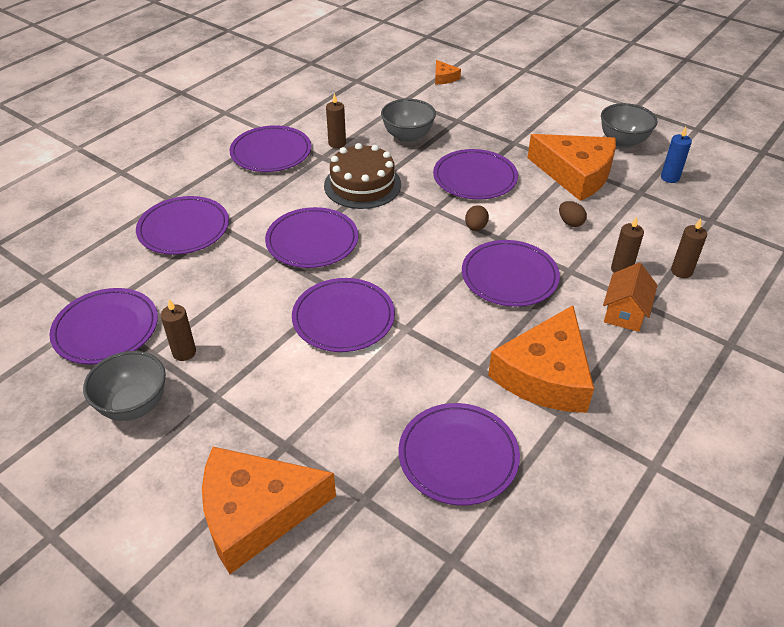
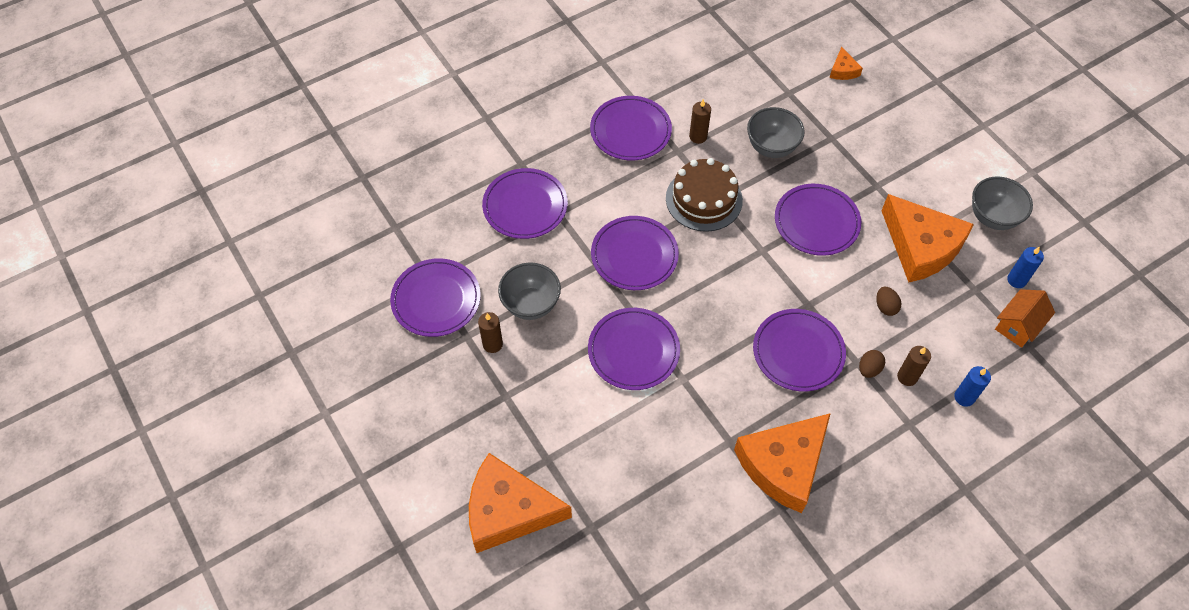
camera: 20 degrees right, 15 degrees up
grey bowl [83,351,166,421] -> grey bowl moved to [498,262,561,320]
purple plate [399,403,520,505] -> none
brown egg [465,205,489,231] -> brown egg moved to [859,350,885,378]
orange house [603,263,657,332] -> orange house moved to [995,289,1055,348]
brown candle [671,218,707,278] -> blue candle [954,366,991,407]

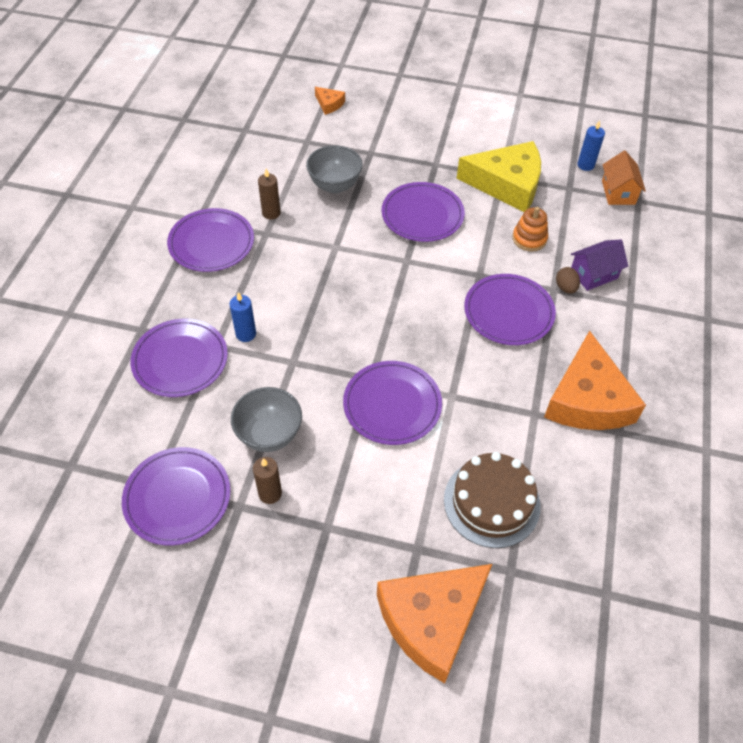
camera: 45 degrees left, 5 degrees down
purple plate [591,216,679,290] -> none
brown cake [666,158,743,232] -> brown cake moved to [444,452,540,548]
brown egg [876,287,902,316] -> orange stacking toy [512,207,548,252]
orange cheese [881,194,974,282] -> yellow cheese [456,141,541,212]
brown candle [897,346,931,386] -> purple house [571,239,628,291]
blue candle [954,366,991,407] -> blue candle moved to [230,292,256,342]
grey bowl [972,177,1033,230] -> none

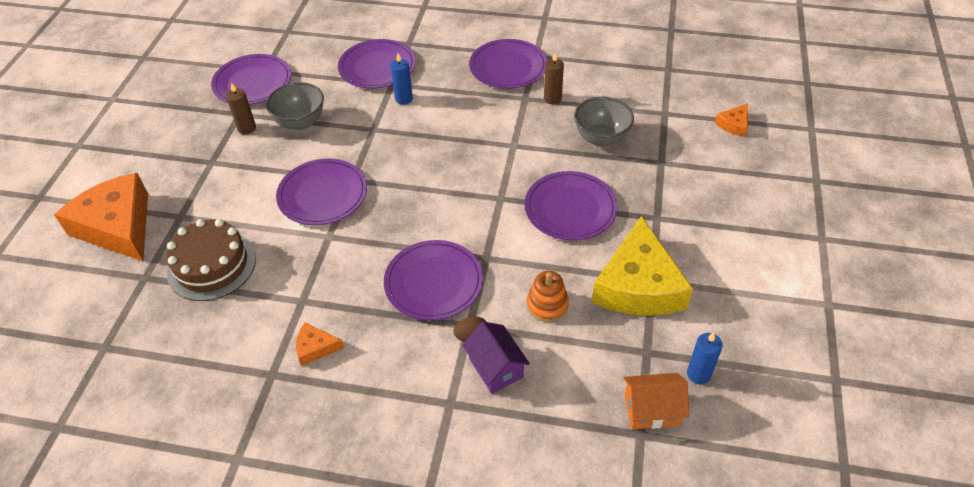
camera: 90 degrees right, 5 degrees down
orange cheese [544,331,646,430] -> orange cheese [296,323,344,366], size x0.43

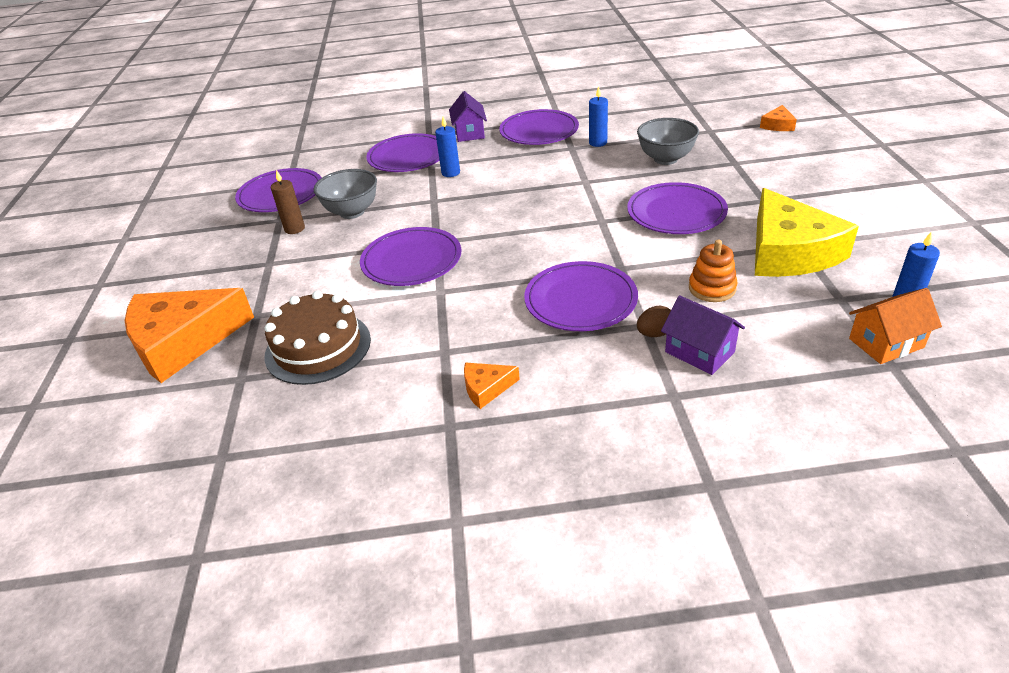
camera: 15 degrees left, 10 degrees down
orange cheese [54,173,148,261] -> orange cheese turned 60 degrees counterclockwise [125,288,254,383]
brown candle [544,53,564,104] -> blue candle [589,86,608,147]
none -> purple house [449,91,487,142]

